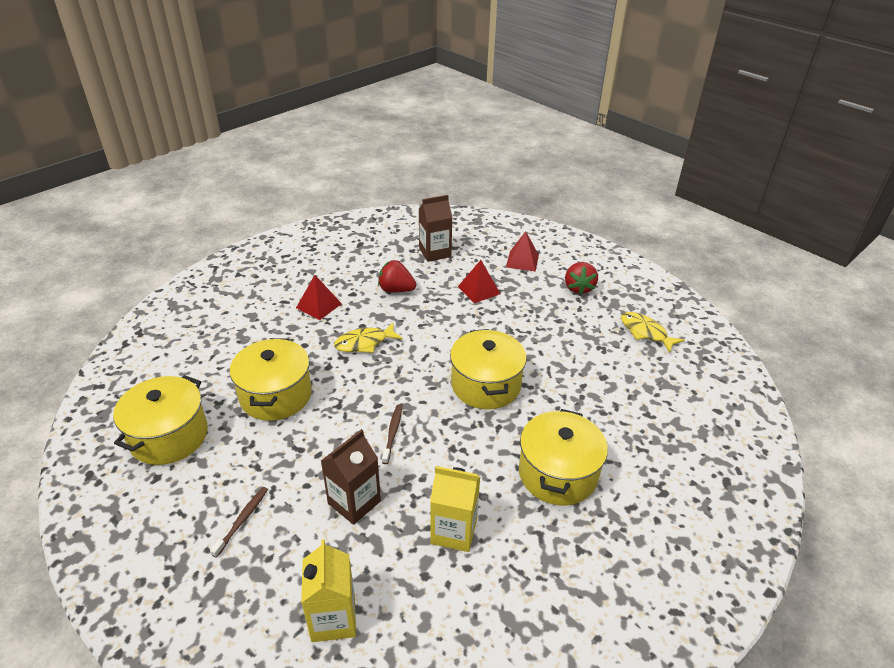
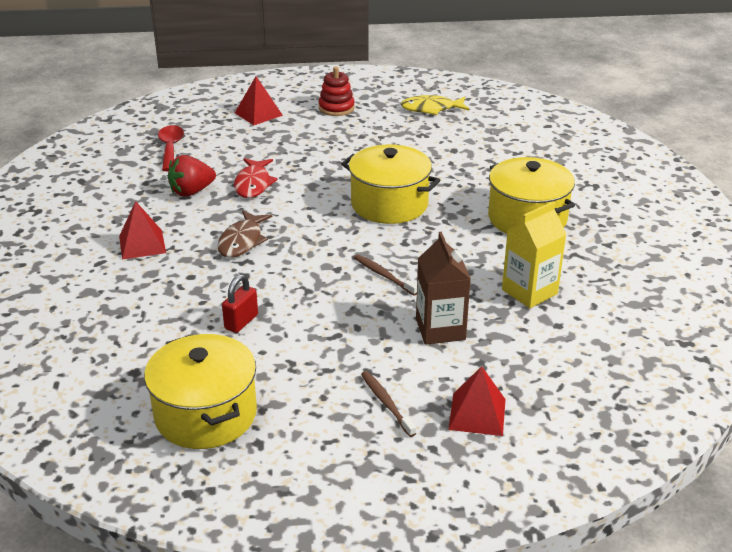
camera: 50 degrees left, 5 degrees down
yellow pot [229,338,312,421] -> red padlock [222,274,258,333]
yellow carton [301,539,356,642] -> none
yellow fish [334,323,403,353] -> brown fish [217,210,273,257]
brown carton [419,195,453,262] -> red spoon [158,125,184,171]
red pyramid [458,260,500,303] -> red pyramid moved to [448,366,506,436]
red strawberry [565,262,598,295] -> red stacking toy [319,67,355,116]
none -> red fish [234,158,278,198]

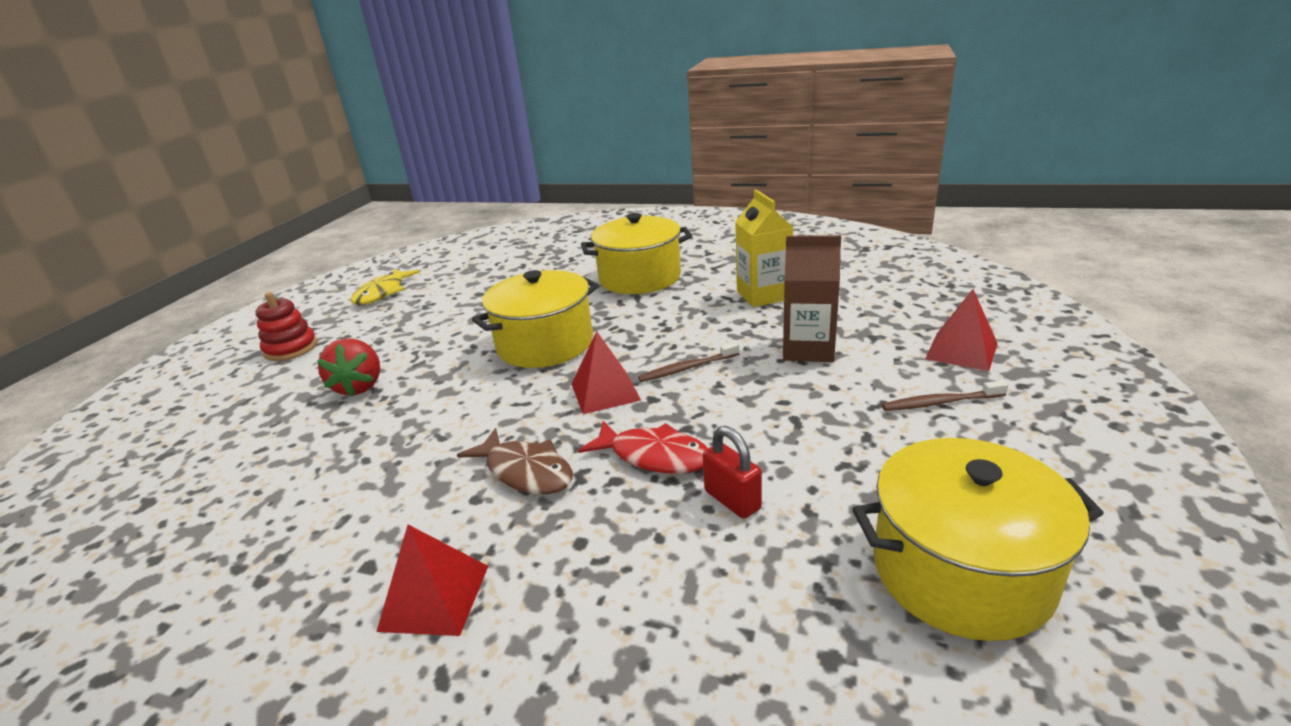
camera: 65 degrees left, 5 degrees down
red spoon [158,125,184,171] -> none
red strawberry [168,155,216,197] -> red strawberry moved to [317,339,380,397]
red fish [234,158,278,198] -> red fish moved to [578,421,708,474]
red pyramid [235,76,283,125] -> red pyramid moved to [571,331,641,414]

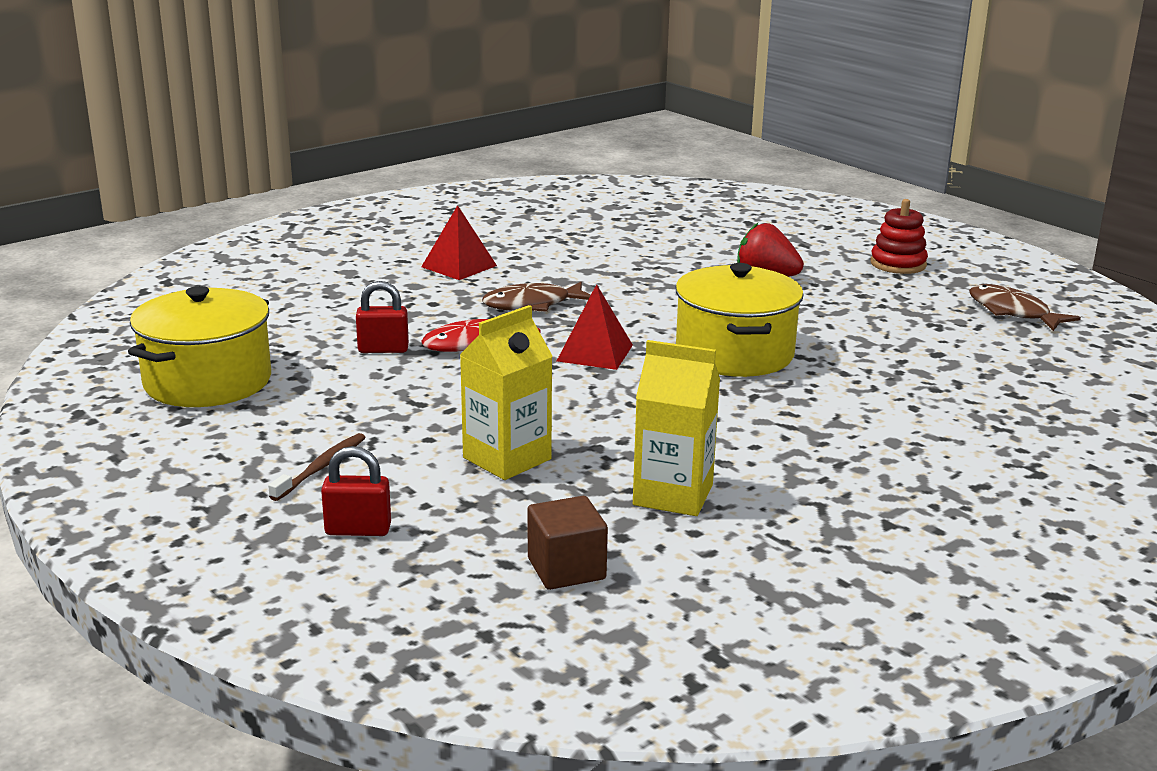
camera: 120 degrees right, 5 degrees down
yellow fish [351,269,420,305] -> brown fish [969,284,1081,331]
yellow pot [581,213,692,294] -> none
brown toothbrush [638,342,739,382] -> none
brown carton [783,235,841,362] -> yellow carton [460,305,553,480]
red pyramid [925,289,998,371] -> red padlock [321,446,391,536]
none -> brown cube [528,496,608,590]

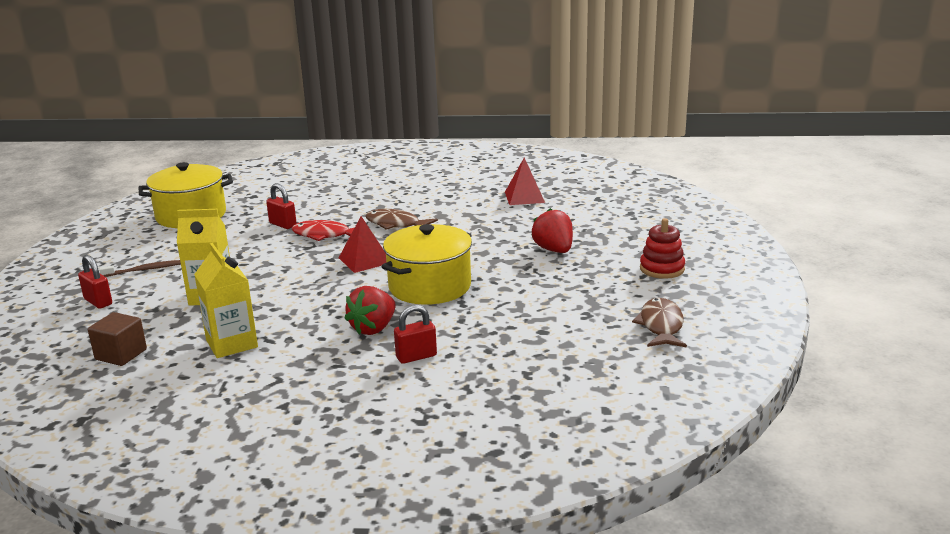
camera: 45 degrees right, 0 degrees up
red pyramid [421,205,497,280] -> red pyramid moved to [505,157,545,205]
none -> red strawberry [344,286,396,335]
none -> red padlock [394,305,437,364]

